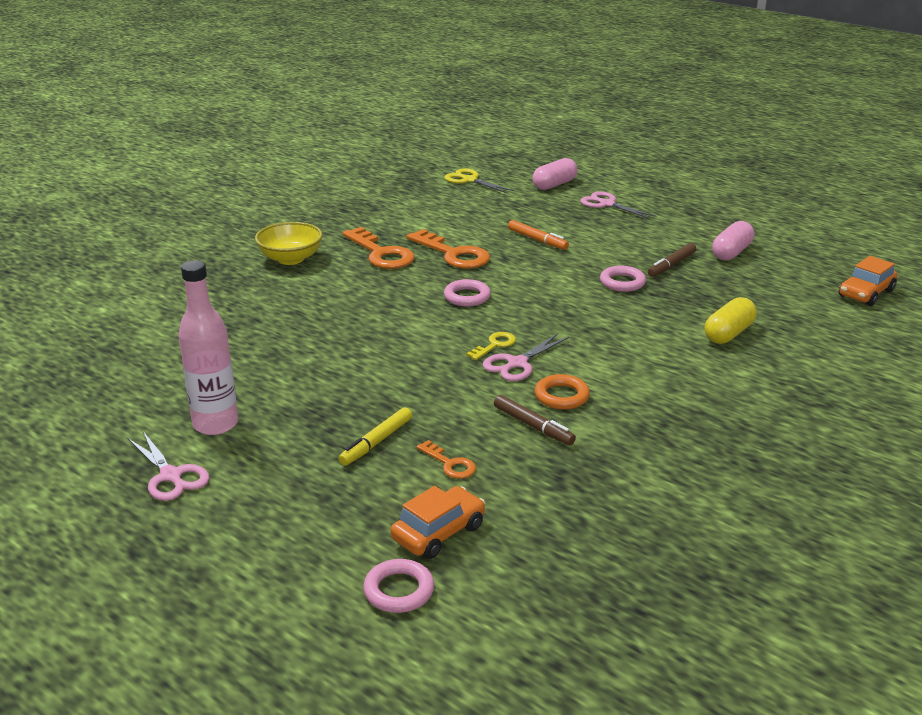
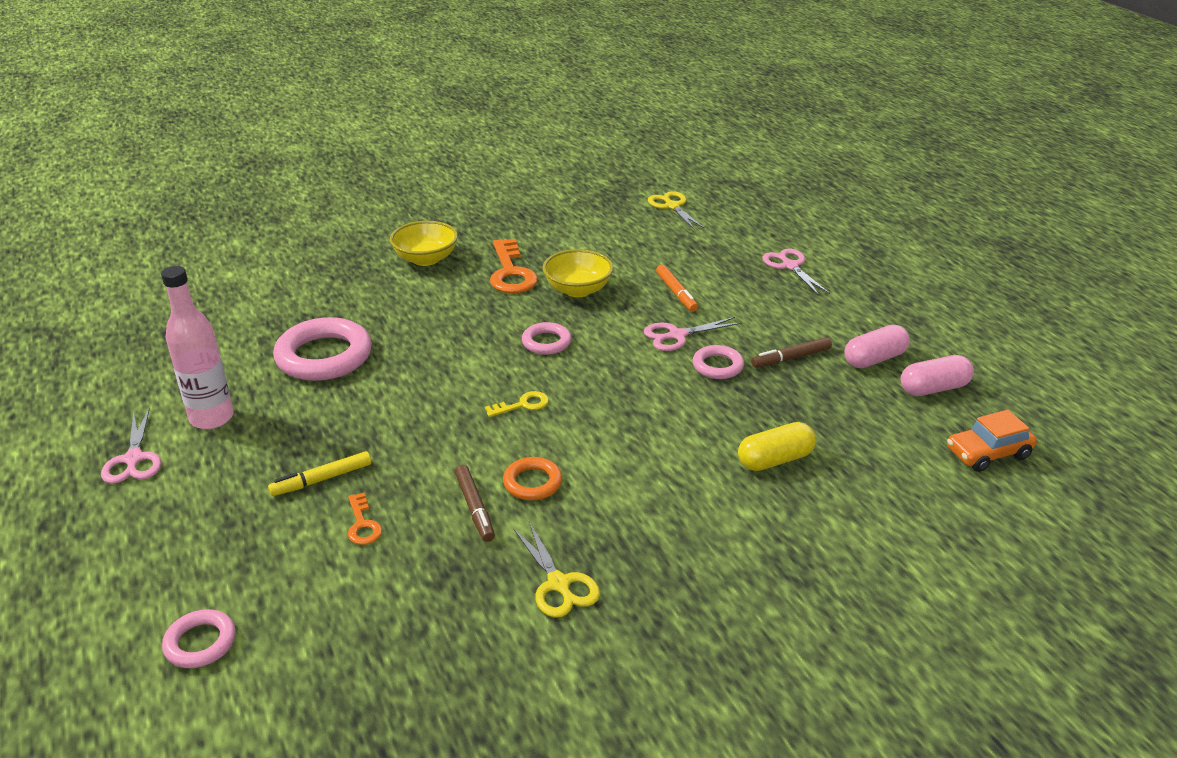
camera: 25 degrees right, 5 degrees up
orange car [390,486,485,559] -> none
orange key [407,229,490,269] -> yellow bowl [543,249,613,297]
pink scissors [483,333,569,381] -> pink scissors moved to [644,317,741,351]
pink capsule [532,158,578,190] -> pink capsule moved to [901,355,974,396]
none -> pink ring [273,317,372,381]
none -> yellow scissors [513,522,600,618]

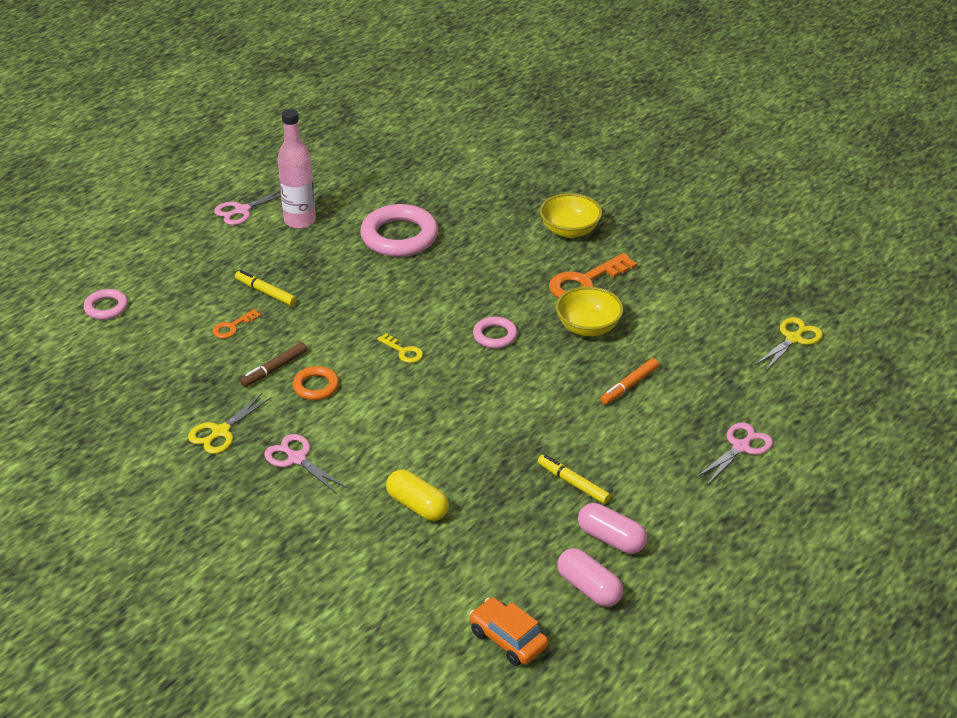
camera: 65 degrees right, 5 degrees up
pink scissors [644,317,741,351] -> pink scissors moved to [264,434,348,495]
pink ring [693,345,744,379] -> none
brown marker [751,337,832,368] -> yellow marker [538,455,611,504]

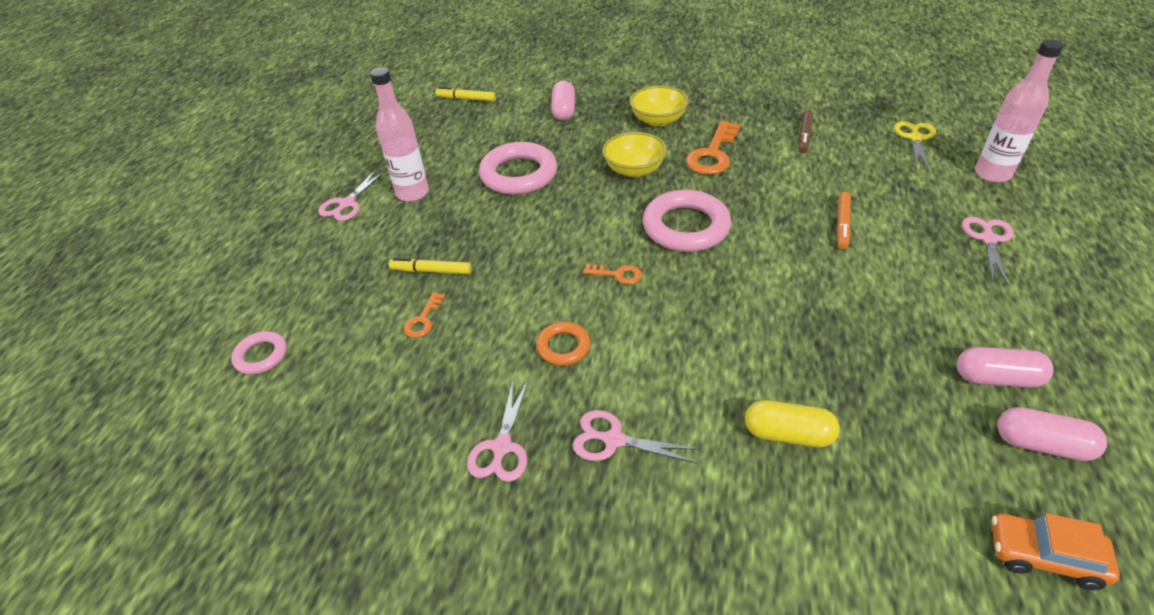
camera: 25 degrees left, 5 degrees up
yellow scissors [188,393,272,454] -> pink scissors [467,380,528,482]
brown marker [240,342,307,387] -> brown marker moved to [799,110,813,153]
yellow key [377,333,423,363] -> orange key [583,263,642,284]
pink ring [473,317,518,348] -> pink ring [643,190,731,252], size x1.89
yellow marker [538,455,611,504] -> yellow marker moved to [435,87,496,101]
yellow bowl [556,286,623,336] -> yellow bowl moved to [602,132,667,177]
none -> pink capsule [551,81,575,120]
none -> pink bottle [975,39,1064,182]

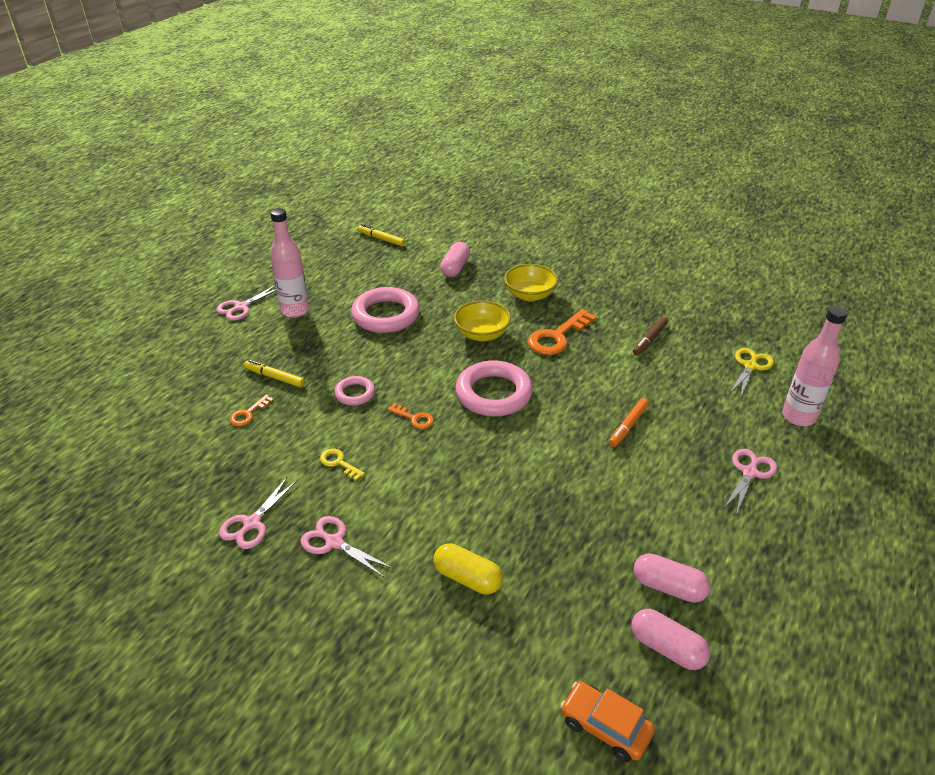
camera: 15 degrees right, 5 degrees down
pink ring [231,331,287,375] -> pink ring moved to [334,376,375,406]
orange ring [536,322,590,366] -> yellow key [320,448,365,481]

